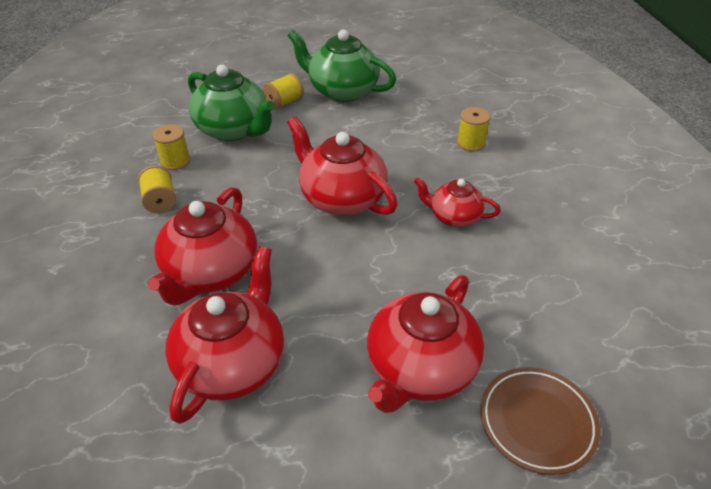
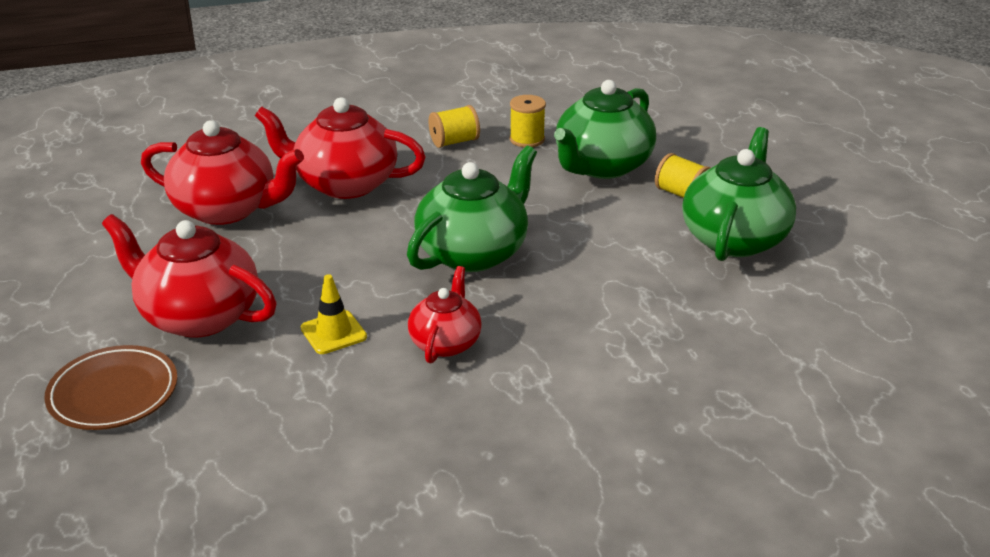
camera: 85 degrees right, 10 degrees down
red teapot [287,116,398,216] -> green teapot [407,146,537,272]
yellow spool [457,107,491,151] -> none
none -> yellow traffic cone [301,274,367,354]

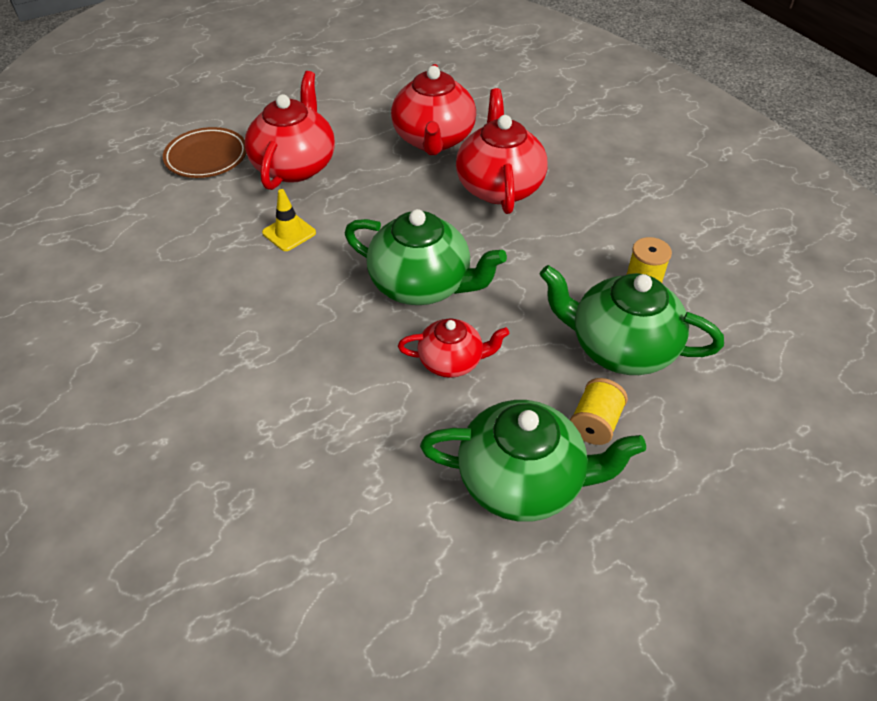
camera: 75 degrees right, 15 degrees up
red teapot [408,266,482,363] -> red teapot moved to [398,318,509,378]
yellow spool [429,105,480,148] -> none

